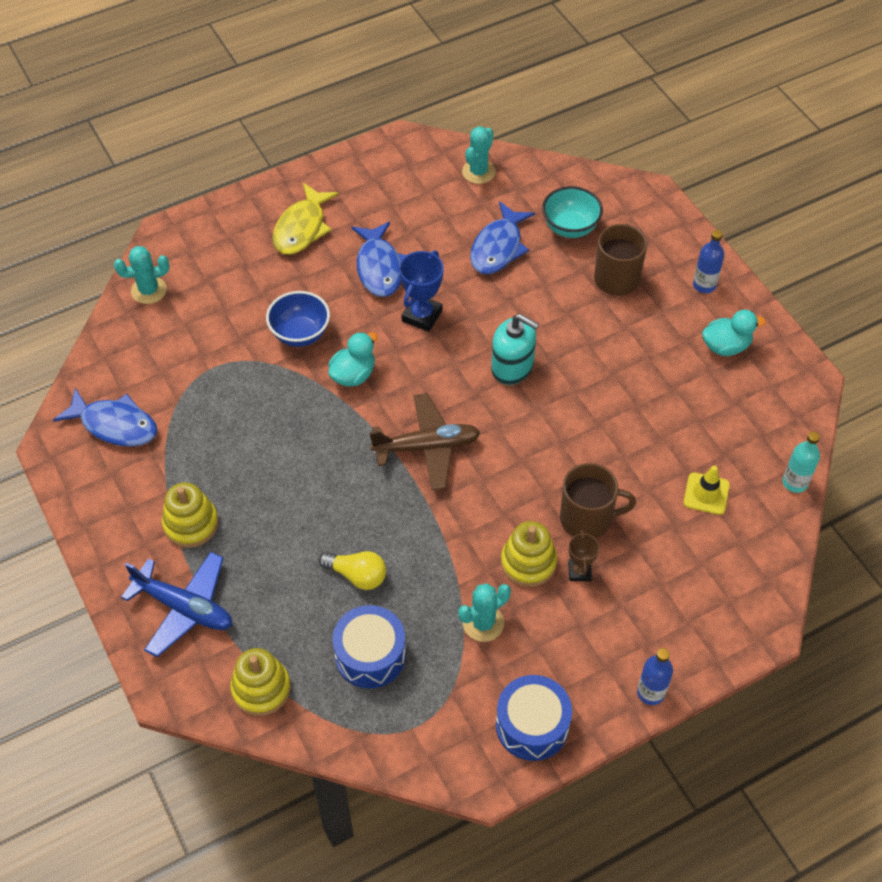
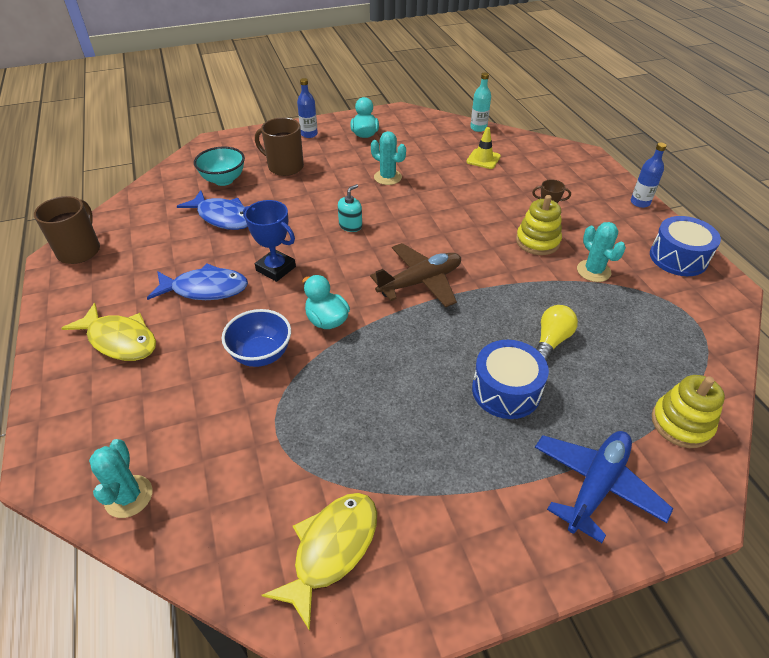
camera: 80 degrees left, 10 degrees down
blue fish [53,388,157,447] -> yellow fish [262,493,377,631]
yellow stacking toy [162,482,218,548] -> none
blue drum [333,605,406,688] -> blue drum moved to [472,340,549,419]
brown plane [369,393,480,490] -> brown plane turned 60 degrees clockwise [370,243,461,307]
turquoise cactus [462,126,495,184] -> turquoise cactus moved to [371,131,406,185]
turquoise soap dispenser [491,314,539,385] -> turquoise soap dispenser [338,184,362,232], size x0.61
brown mug [560,463,636,539] -> brown mug moved to [34,196,100,264]

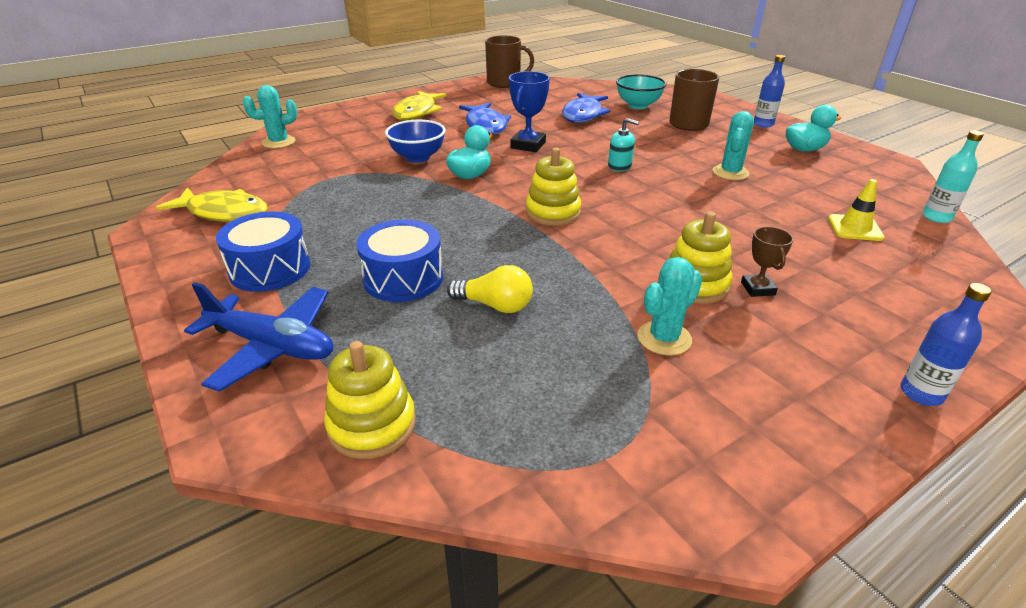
camera: 75 degrees right, 10 degrees down
brown plane [370,243,461,307] -> yellow stacking toy [526,148,581,226]
blue drum [650,216,721,276] -> blue drum moved to [216,211,310,292]

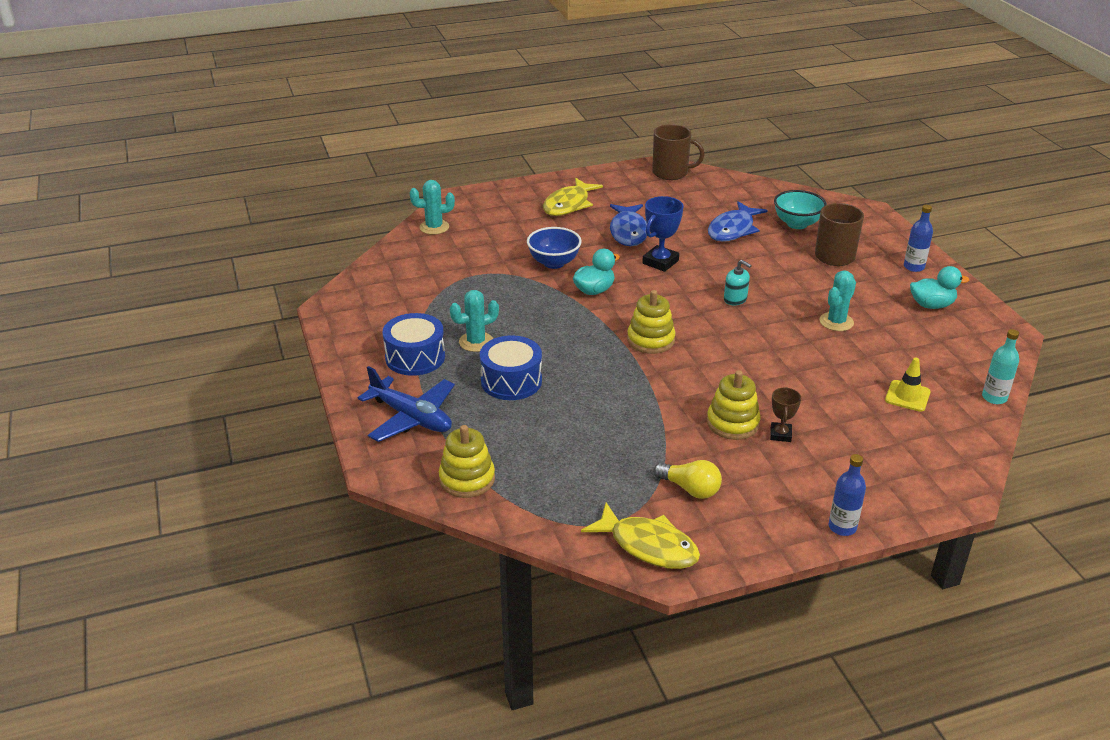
camera: 15 degrees right, 0 degrees up
yellow fish [156,187,268,222] -> yellow fish moved to [581,503,700,569]
yellow light bulb [447,265,533,313] -> yellow light bulb moved to [653,460,722,499]
turquoise cactus [637,257,702,355] -> turquoise cactus moved to [450,290,499,352]

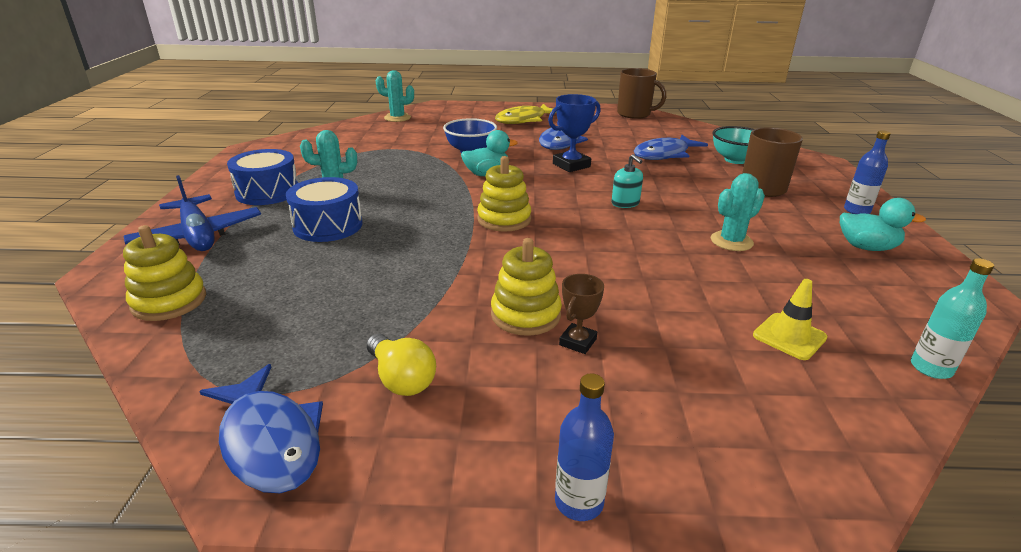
camera: 20 degrees right, 5 degrees down
yellow fish [581,503,700,569] -> blue fish [199,364,323,493]

